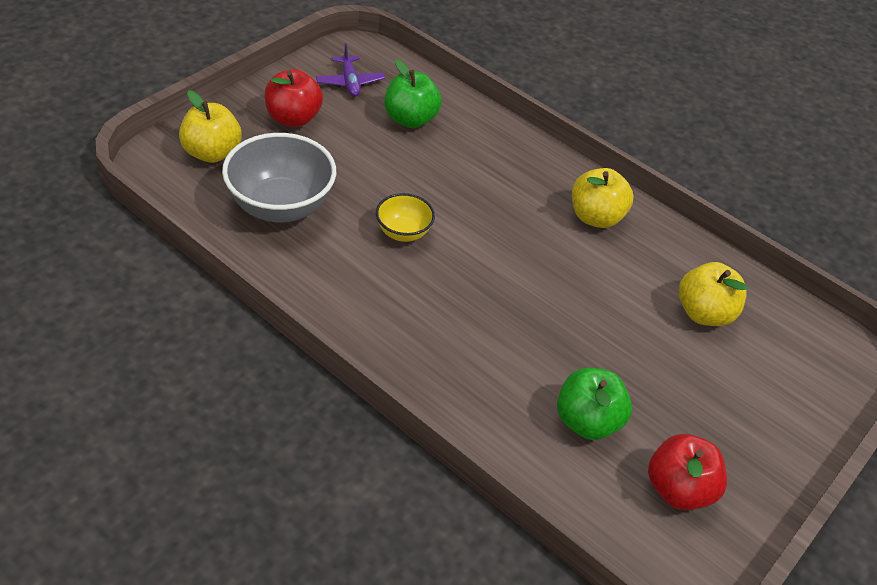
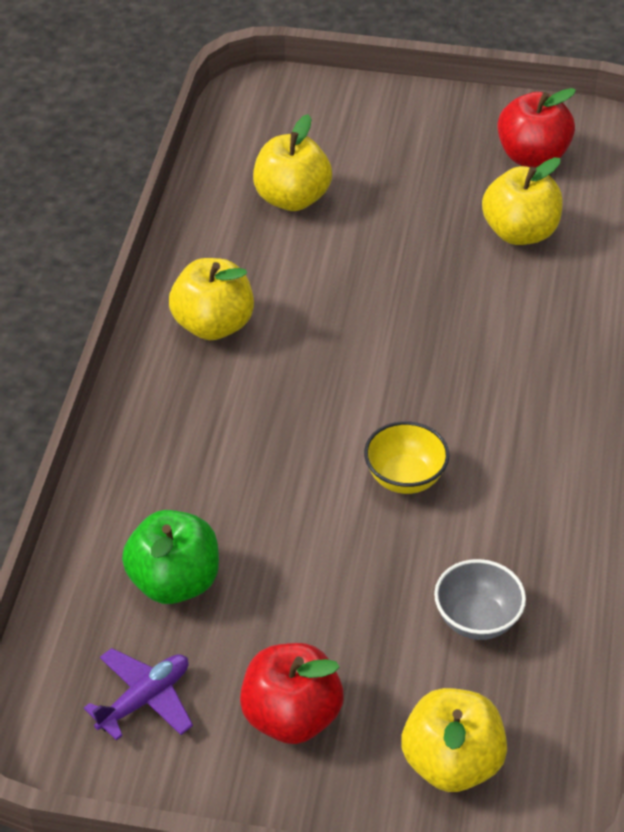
camera: 115 degrees left, 0 degrees up
grey bowl [222,133,336,223] -> grey bowl [434,559,526,640], size x0.53
green apple [557,368,632,440] -> yellow apple [482,157,563,245]

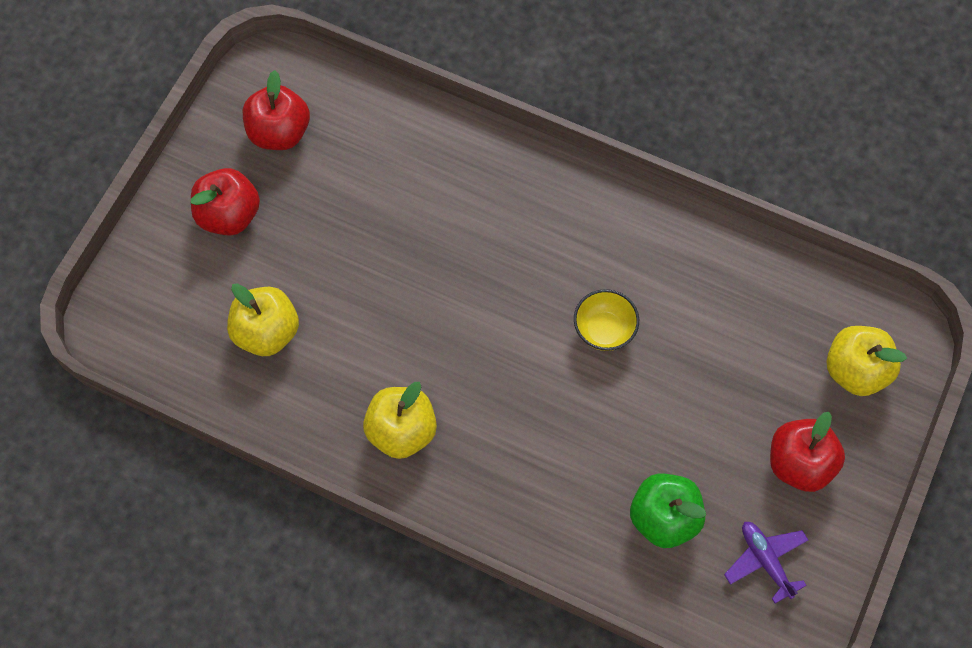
camera: 75 degrees left, 20 degrees up
grey bowl [434,559,526,640] -> none
yellow apple [482,157,563,245] -> none
none -> red apple [191,168,260,236]

